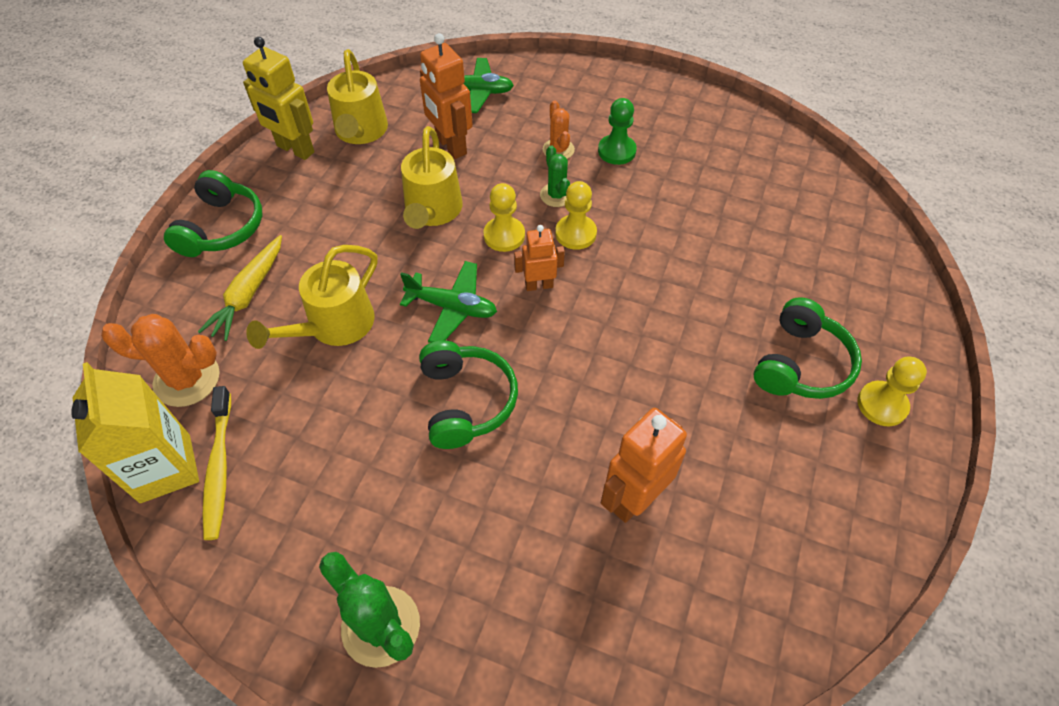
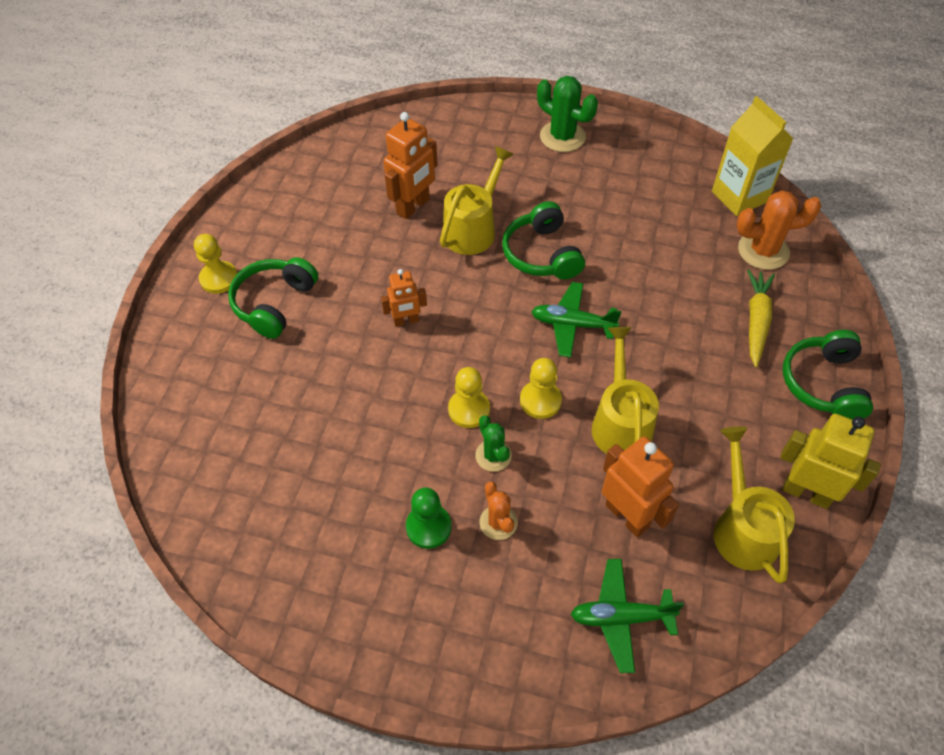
camera: 175 degrees right, 0 degrees up
yellow toothbrush [202,386,231,540] -> none
yellow watering can [246,245,378,349] -> yellow watering can moved to [440,146,514,255]
orange robot [514,225,565,291] -> orange robot moved to [381,269,427,327]

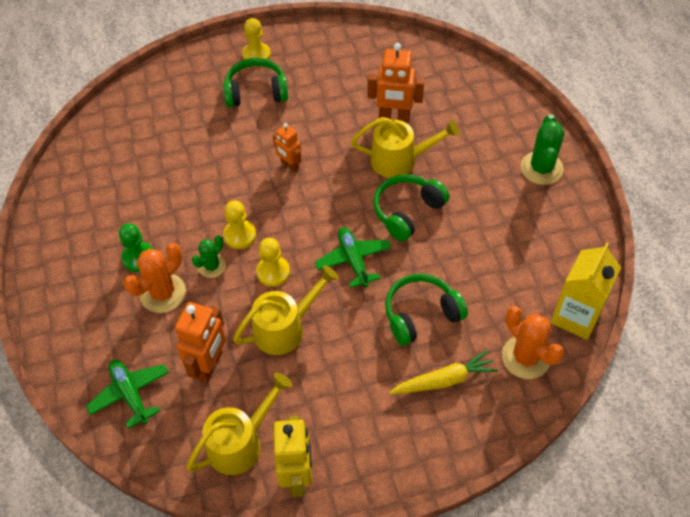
camera: 60 degrees right, 0 degrees up
orange cactus [479,481,518,540] -> orange cactus [123,243,186,313], size x1.63
green headphones [783,330,873,420] -> green headphones moved to [385,274,468,346]

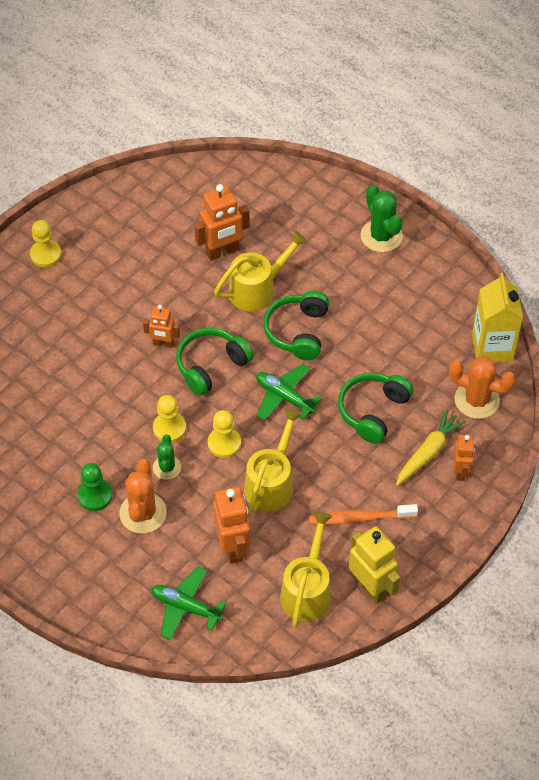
camera: 35 degrees left, 0 degrees up
green headphones [223,58,288,108] -> green headphones moved to [176,328,254,396]
none -> orange toothbrush [309,504,418,525]
none -> orange robot [453,435,475,481]

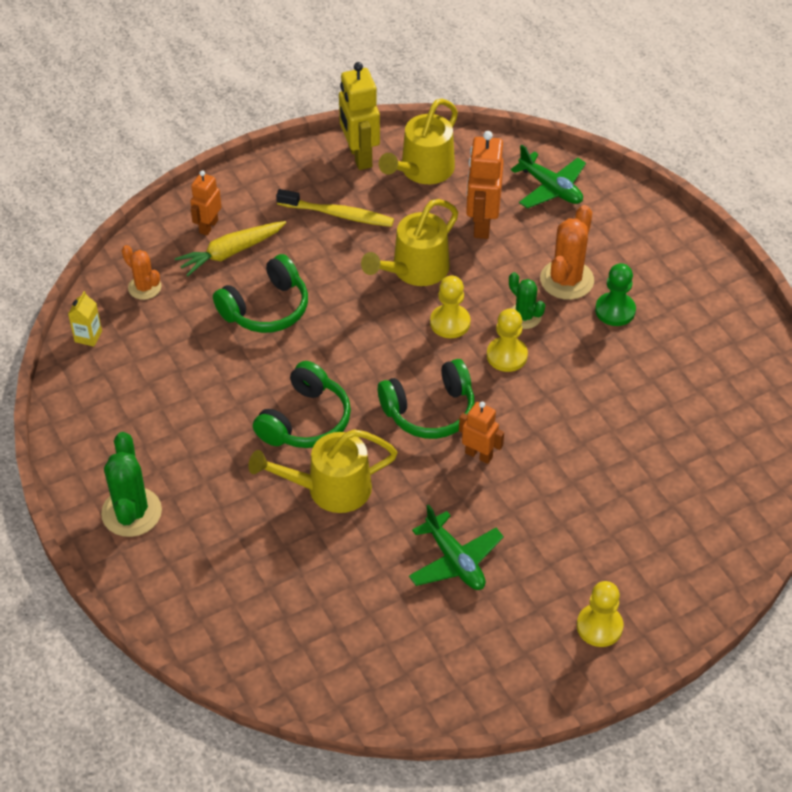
camera: 160 degrees left, 5 degrees down
green cactus [153,435,181,480] -> green cactus turned 60 degrees counterclockwise [509,272,545,329]
orange robot [194,184,250,261] -> none
green plane [256,364,322,421] -> green plane moved to [409,504,504,590]
orange toothbrush [309,504,418,525] -> yellow toothbrush [276,189,394,227]
orange cactus [449,357,516,419] -> orange cactus [122,245,161,300], size x0.61
yellow carton [472,273,523,362] -> yellow carton [68,291,102,347], size x0.46

